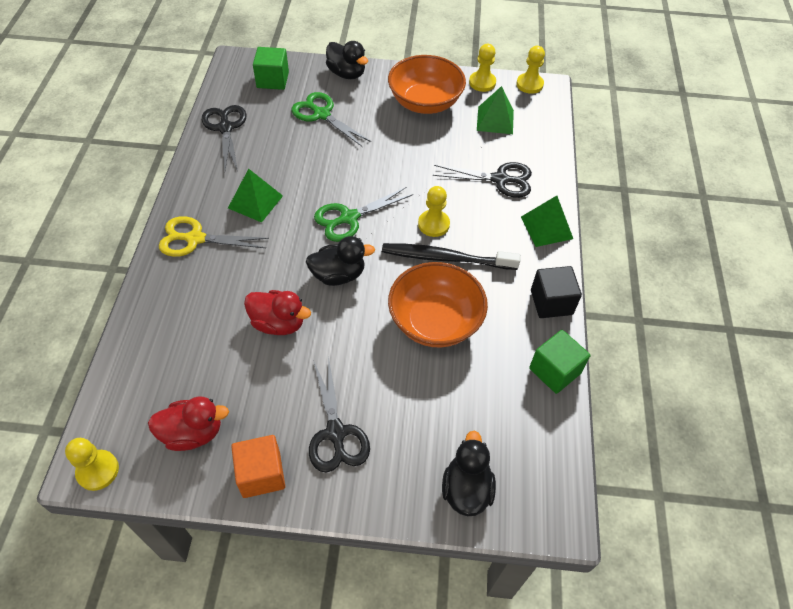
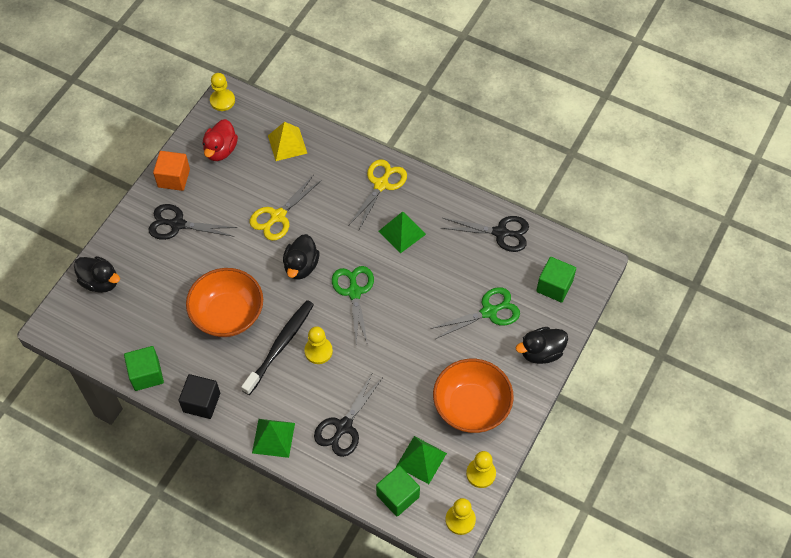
camera: 115 degrees right, 5 degrees up
red duck [244,290,311,335] -> yellow scissors [250,176,322,241]
none -> yellow pyramid [268,122,307,161]
none -> green cube [376,466,420,517]

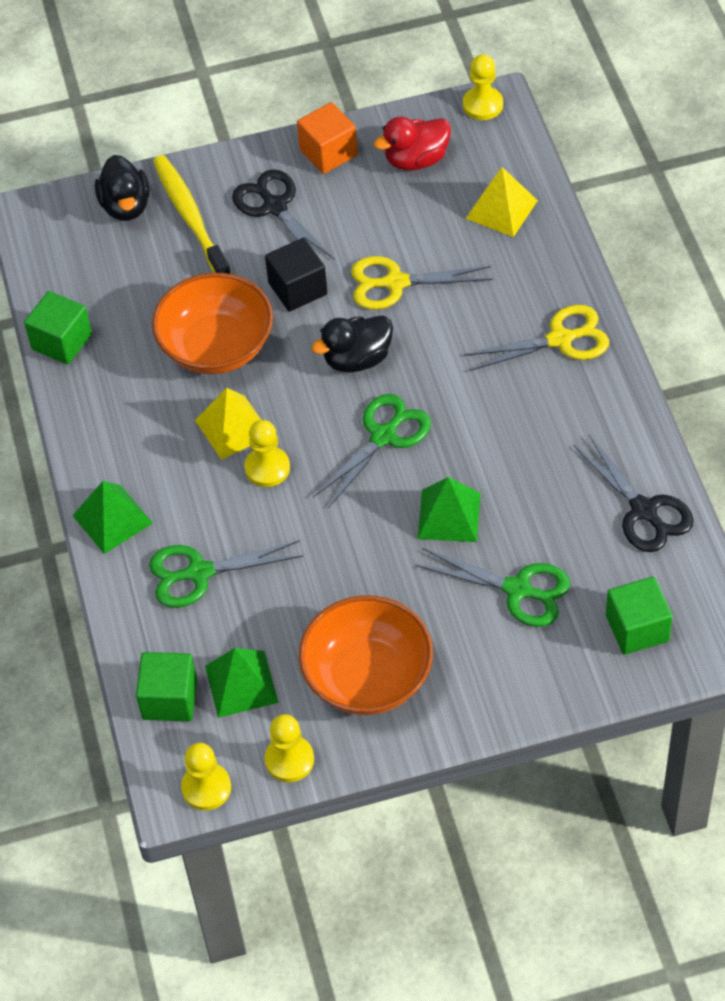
camera: 50 degrees right, 5 degrees down
black cube [179,374,220,419] -> black cube moved to [265,238,327,312]
black toothbrush [241,300,314,395] -> yellow pyramid [195,388,261,460]
black scissors [314,372,382,457] -> green scissors [149,541,304,608]
green pyramid [379,211,426,253] -> green pyramid moved to [417,477,481,542]
black duck [516,327,568,364] -> none
none -> yellow toothbrush [153,155,231,274]

